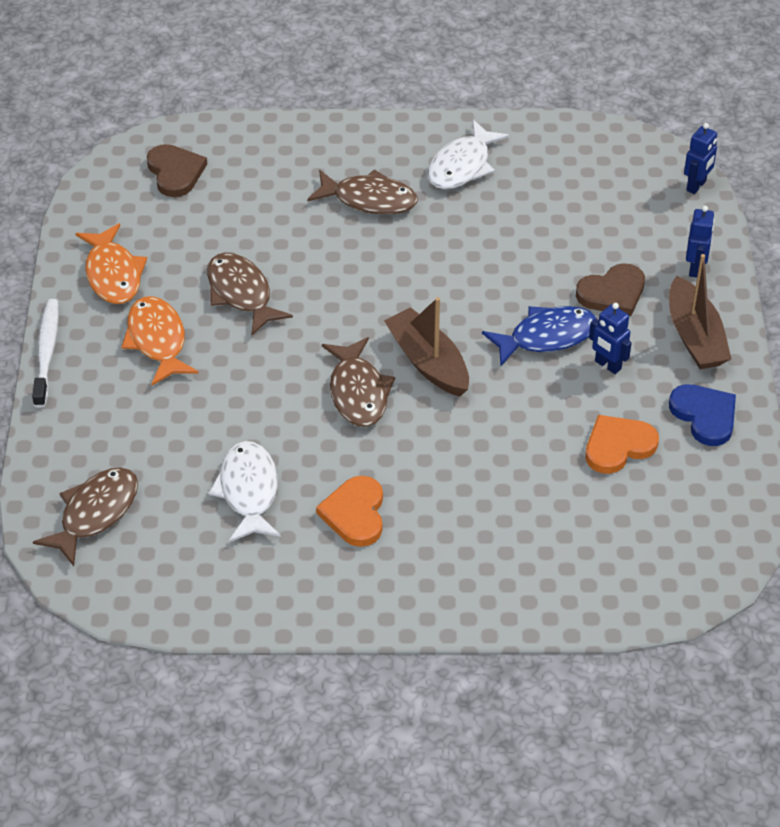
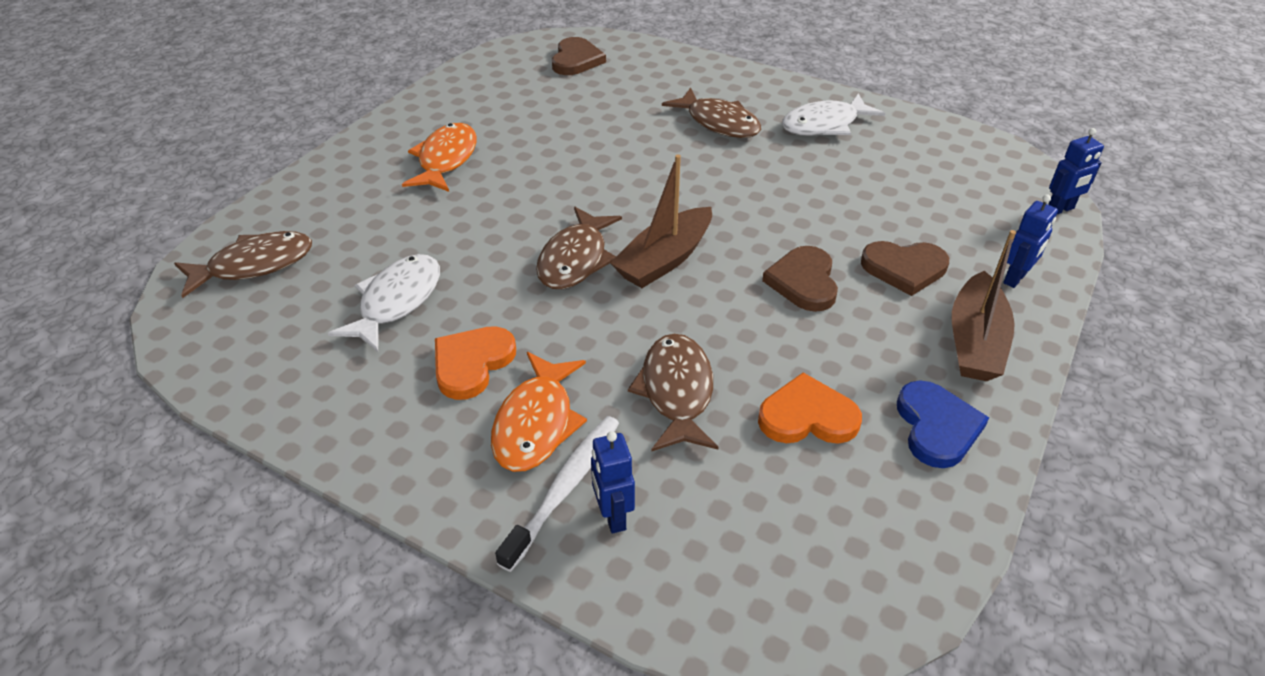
camera: 30 degrees right, 5 degrees down
white toothbrush [32,299,59,408] -> white toothbrush moved to [495,416,619,572]
orange fish [76,223,147,304] -> orange fish moved to [491,352,587,472]
brown fish [207,253,293,335] -> brown fish moved to [628,334,718,452]
brown boat [384,297,469,397] -> brown boat turned 135 degrees counterclockwise [610,155,712,288]
blue fish [482,306,597,367] -> brown heart [762,246,838,312]
blue robot [589,303,632,374] -> blue robot moved to [591,431,635,534]

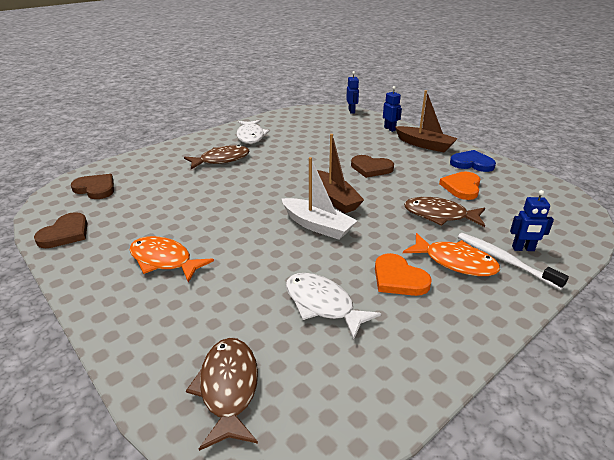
camera: 70 degrees left, 10 degrees down
brown fish [536,207,622,289] -> white boat [282,157,357,240]
brown heart [861,241,949,296] -> brown heart moved to [34,212,88,248]

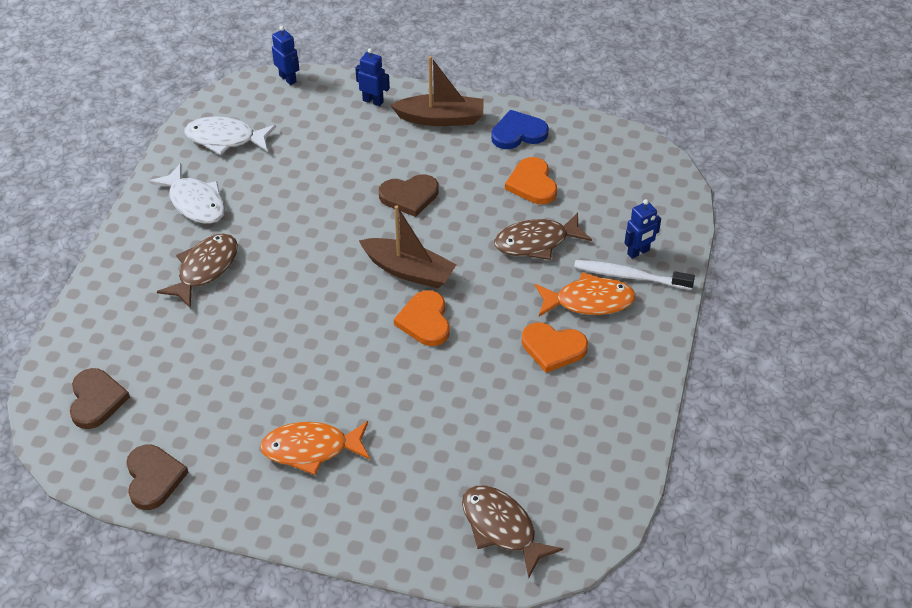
camera: 35 degrees left, 15 degrees up
brown heart [71,174,114,199] -> brown heart turned 90 degrees clockwise [70,368,130,429]
white boat [282,157,357,240] -> orange heart [394,290,450,346]
white fish [286,273,381,340] -> white fish moved to [185,116,276,155]

